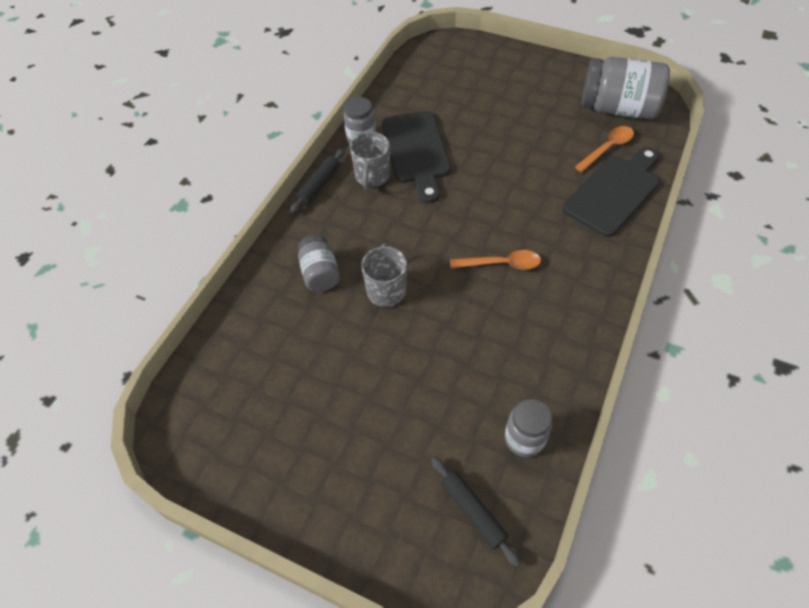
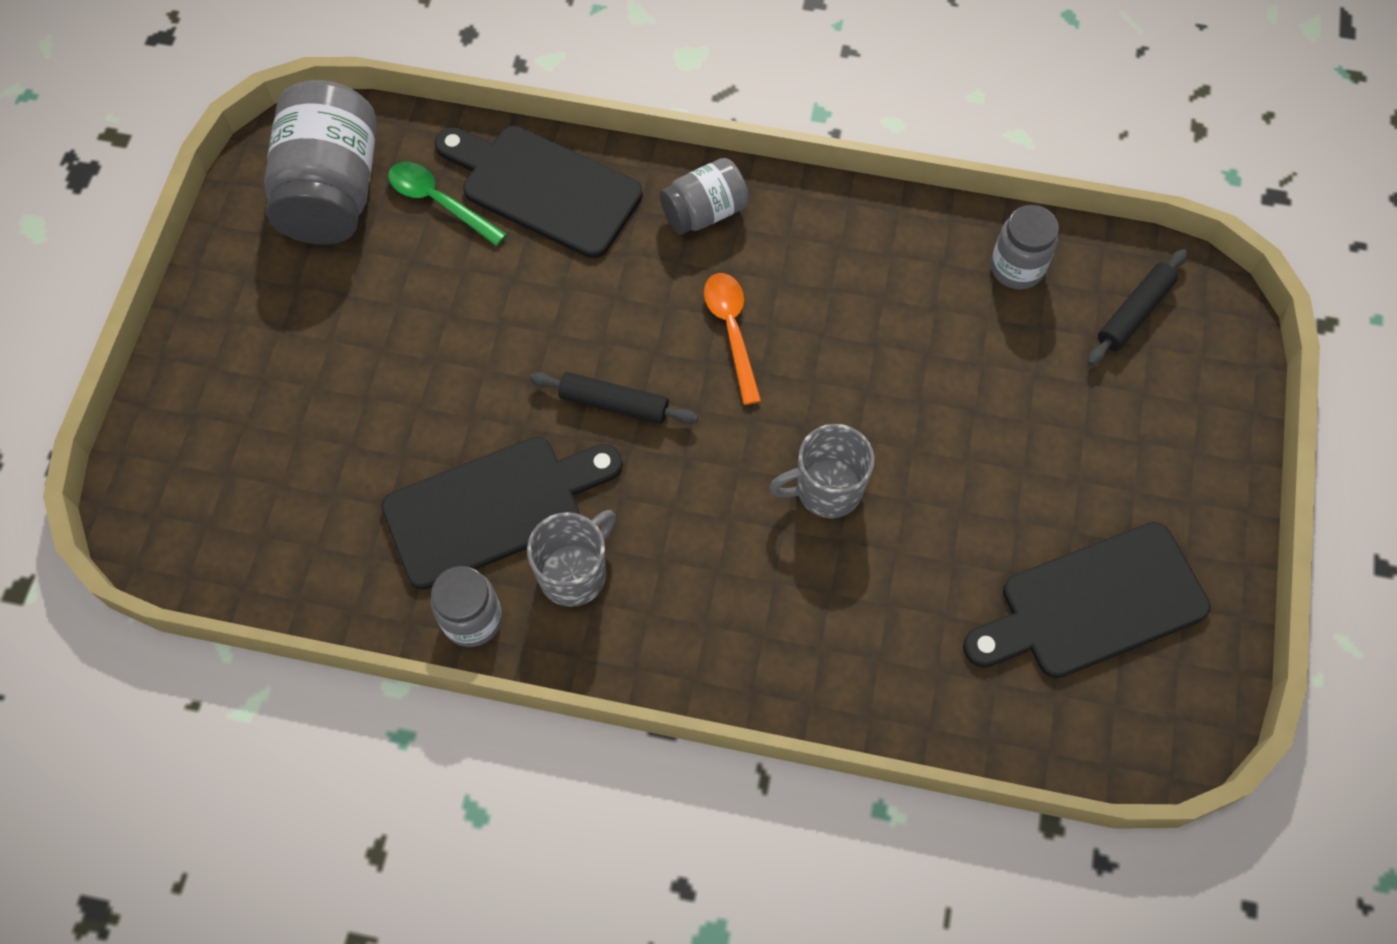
camera: 105 degrees left, 10 degrees up
black rolling pin [290,149,345,213] -> black rolling pin moved to [530,372,698,424]
grey jar [298,235,340,292] -> grey jar moved to [660,158,749,235]
grey mug [350,132,390,190] -> grey mug turned 45 degrees counterclockwise [527,510,616,607]
orange spoon [575,126,634,172] -> green spoon [388,162,507,246]
none -> black cutting board [963,522,1210,678]

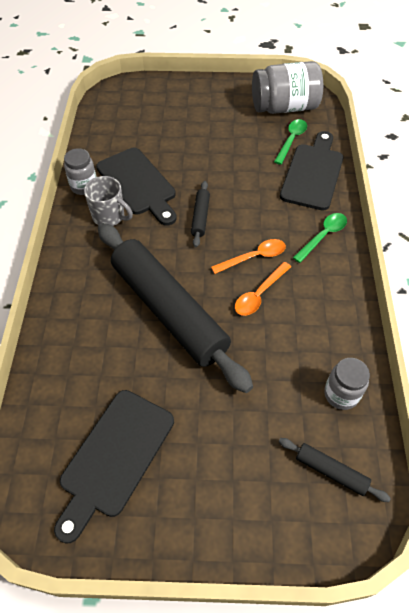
camera: 80 degrees right, 10 degrees down
grey jar [660,158,749,235] -> green spoon [293,213,347,263]
grey mug [769,424,874,518] -> black rolling pin [98,223,253,393]
black cutting board [963,522,1210,678] -> black cutting board turned 120 degrees counterclockwise [54,390,174,544]
none -> orange spoon [235,262,291,316]

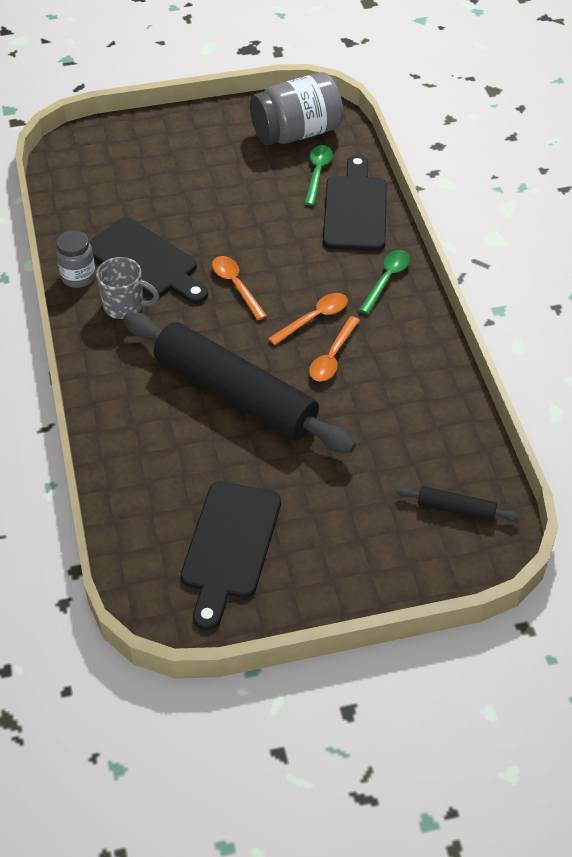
camera: 15 degrees left, 5 degrees down
black rolling pin [191,181,210,247] -> orange spoon [212,256,267,320]
grey jar [324,358,370,410] -> none

